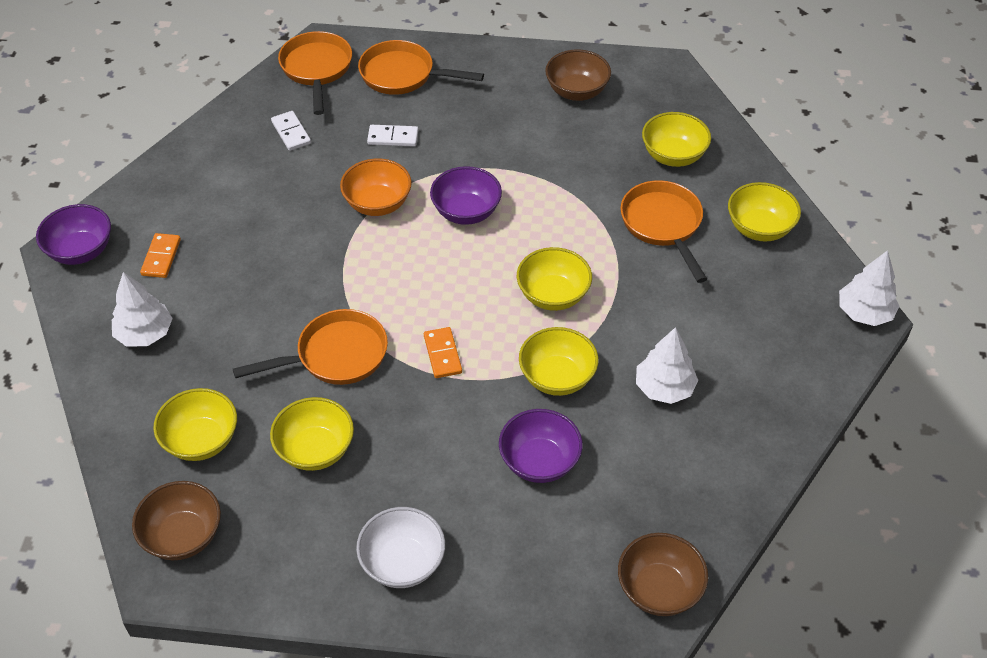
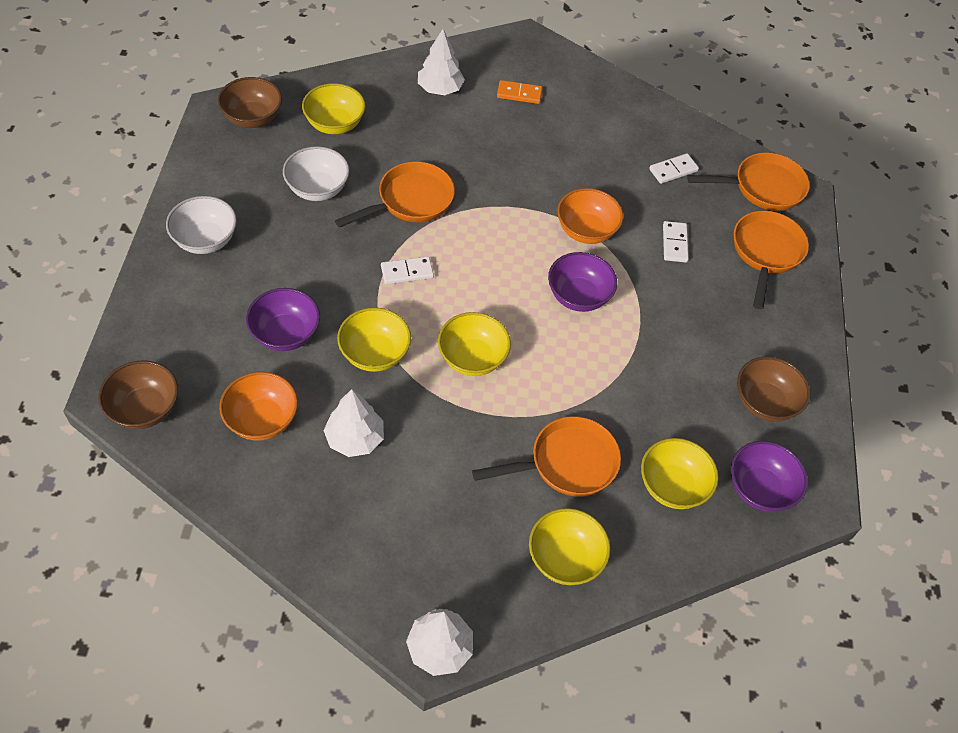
camera: 85 degrees right, 5 degrees up
purple bowl [36,204,111,265] -> purple bowl moved to [731,441,808,512]
orange pan [233,309,388,385] -> orange pan turned 105 degrees counterclockwise [335,161,455,228]
yellow bowl [270,397,354,471] -> white bowl [283,146,349,201]
orange domino [424,327,462,378] -> white domino [381,256,434,284]
none -> orange bowl [219,372,298,441]

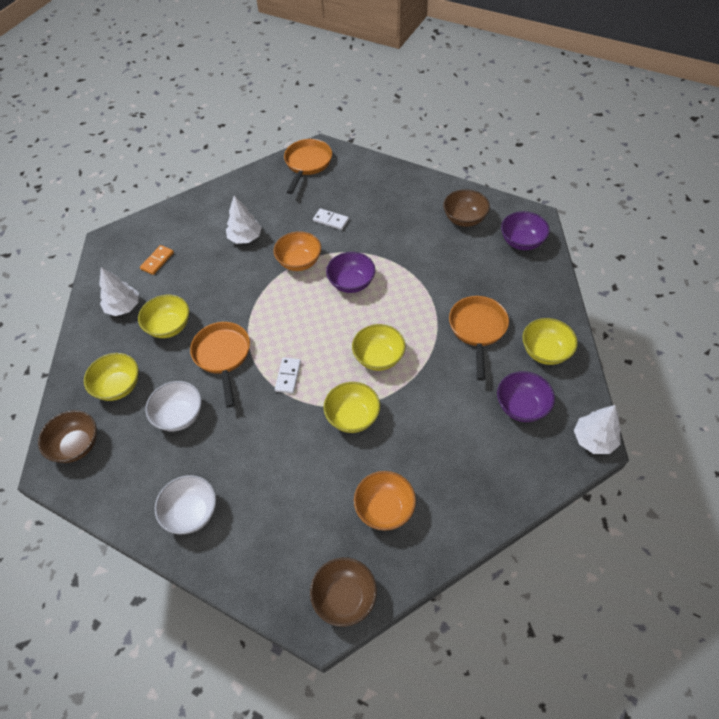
camera: 60 degrees left, 0 degrees up
purple bowl [246,288,320,351] -> purple bowl moved to [497,371,555,422]
white tree [323,389,384,457] -> white tree moved to [226,195,262,244]
yellow bowl [641,438,718,509] -> yellow bowl moved to [138,295,189,338]
white domino [649,153,699,184] -> none
orange pan [734,211,809,309] -> none

